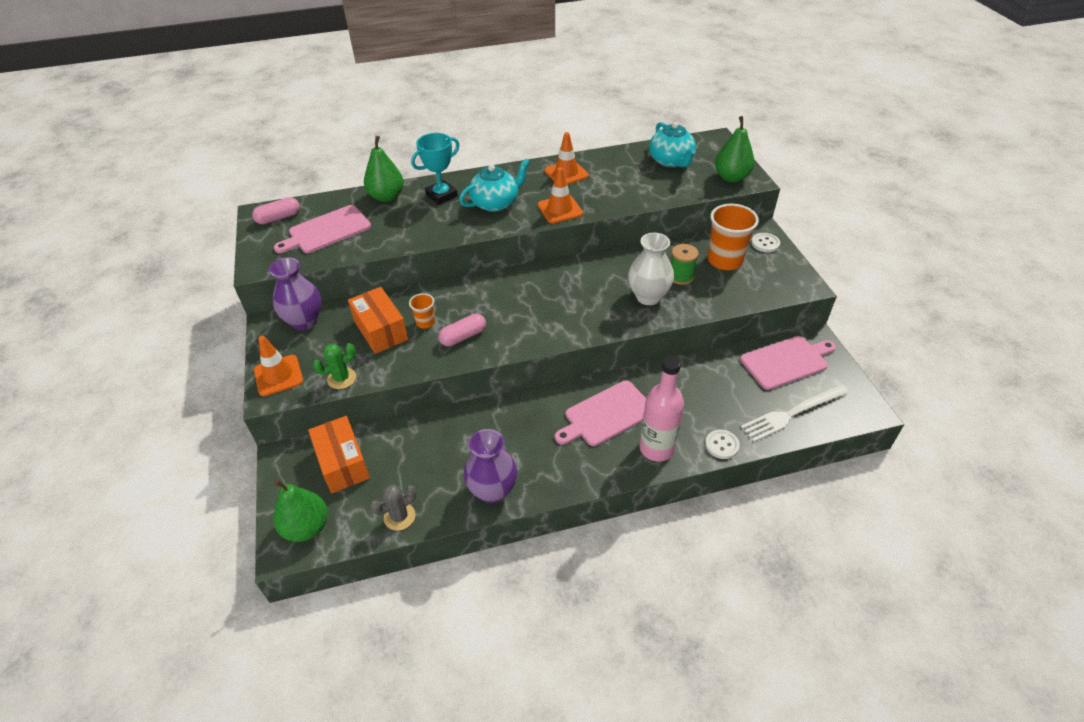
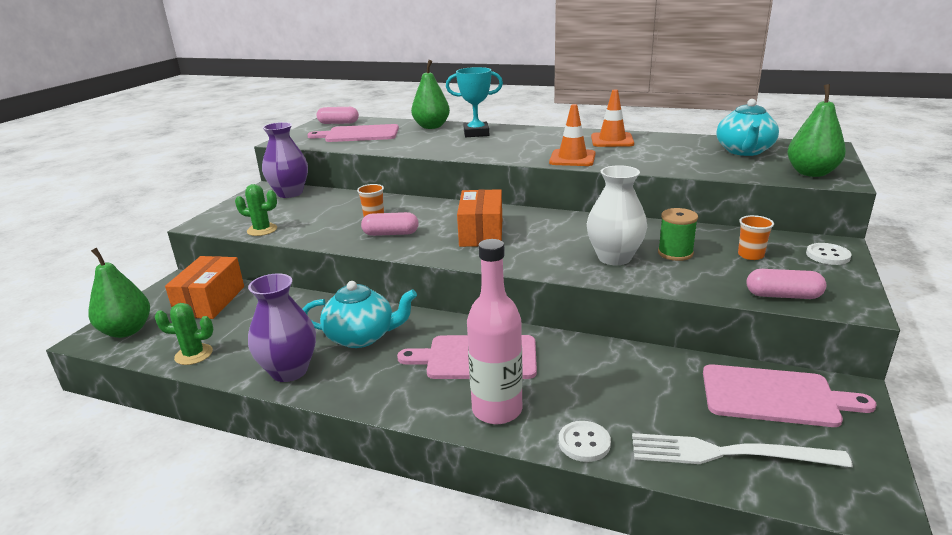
camera: 35 degrees right, 20 degrees down
orange traffic cone [254,336,303,396] -> none
orange box [348,287,408,354] -> orange box moved to [457,189,502,247]
grey cactus [370,485,417,531] -> green cactus [155,303,213,365]
turquoise teapot [459,159,530,212] -> turquoise teapot moved to [302,281,417,348]
orange cup [708,204,759,270] -> orange cup [738,215,774,260], size x0.50
none -> pink capsule [746,269,826,299]

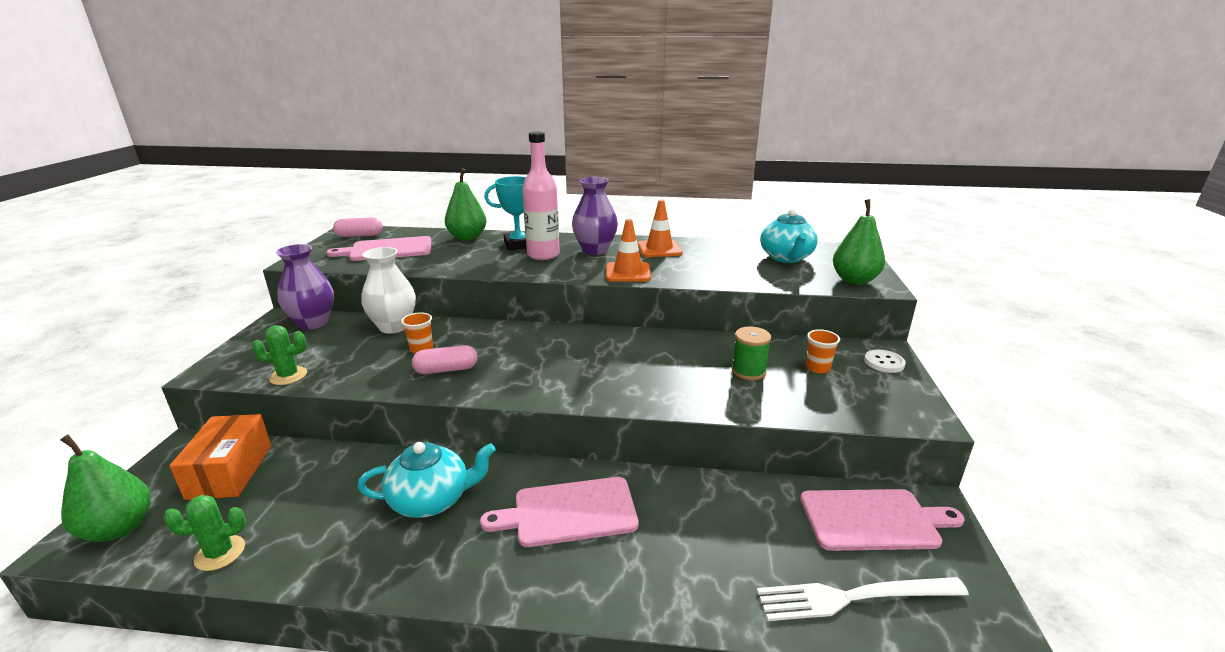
camera: 15 degrees left, 0 degrees up
purple vase [248,273,316,382] -> purple vase moved to [572,177,618,255]
orange box [457,189,502,247] -> none
pink bottle [467,239,523,424] -> pink bottle moved to [522,131,560,260]
white button [559,421,611,462] -> none
white vase [587,165,647,265] -> white vase moved to [361,247,416,334]
pink capsule [746,269,826,299] -> none

